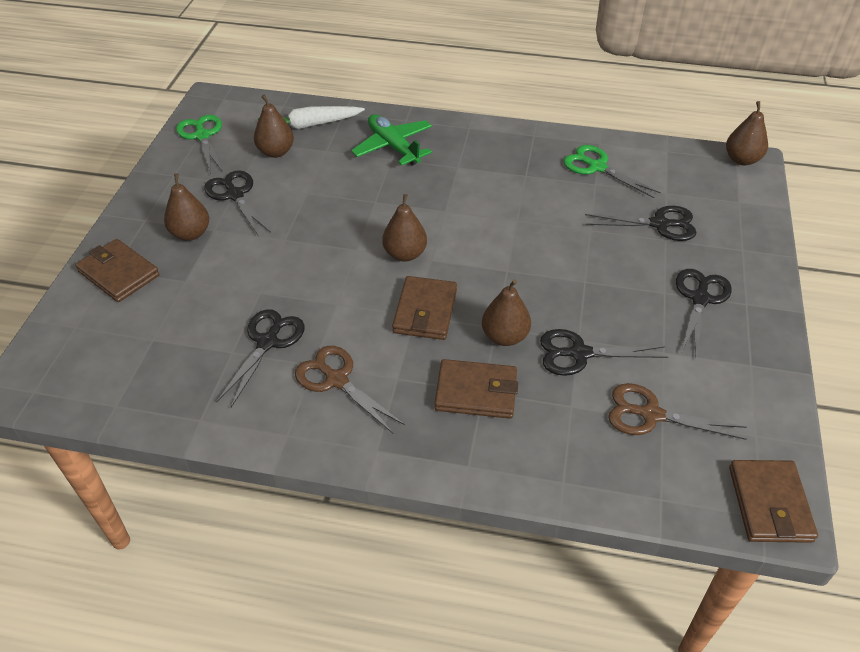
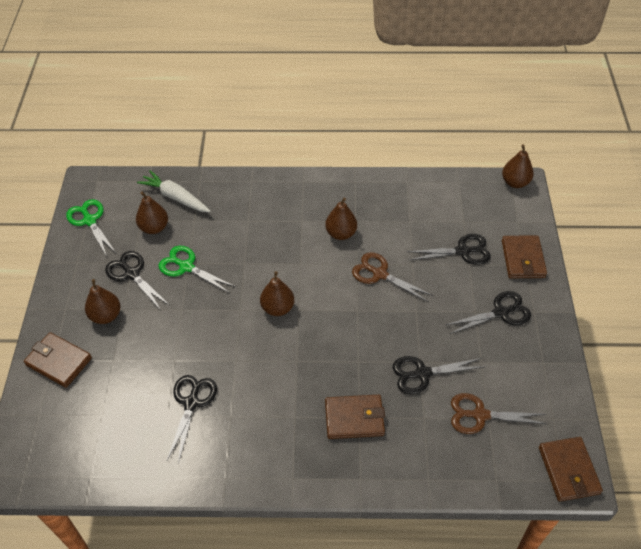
camera: 10 degrees left, 5 degrees up
white carrot [257,106,365,129] -> white carrot turned 60 degrees clockwise [137,170,211,212]
brown scissors [295,346,405,433] -> brown scissors moved to [352,252,434,302]
green plane [351,114,432,166] -> none
brown wallet [392,276,457,340] -> brown wallet moved to [502,235,547,278]
brown pear [482,279,531,346] -> brown pear moved to [325,198,357,240]
green scissors [564,145,661,198] -> green scissors moved to [158,246,236,293]
black scissors [676,269,732,356] -> black scissors turned 60 degrees clockwise [446,291,531,334]

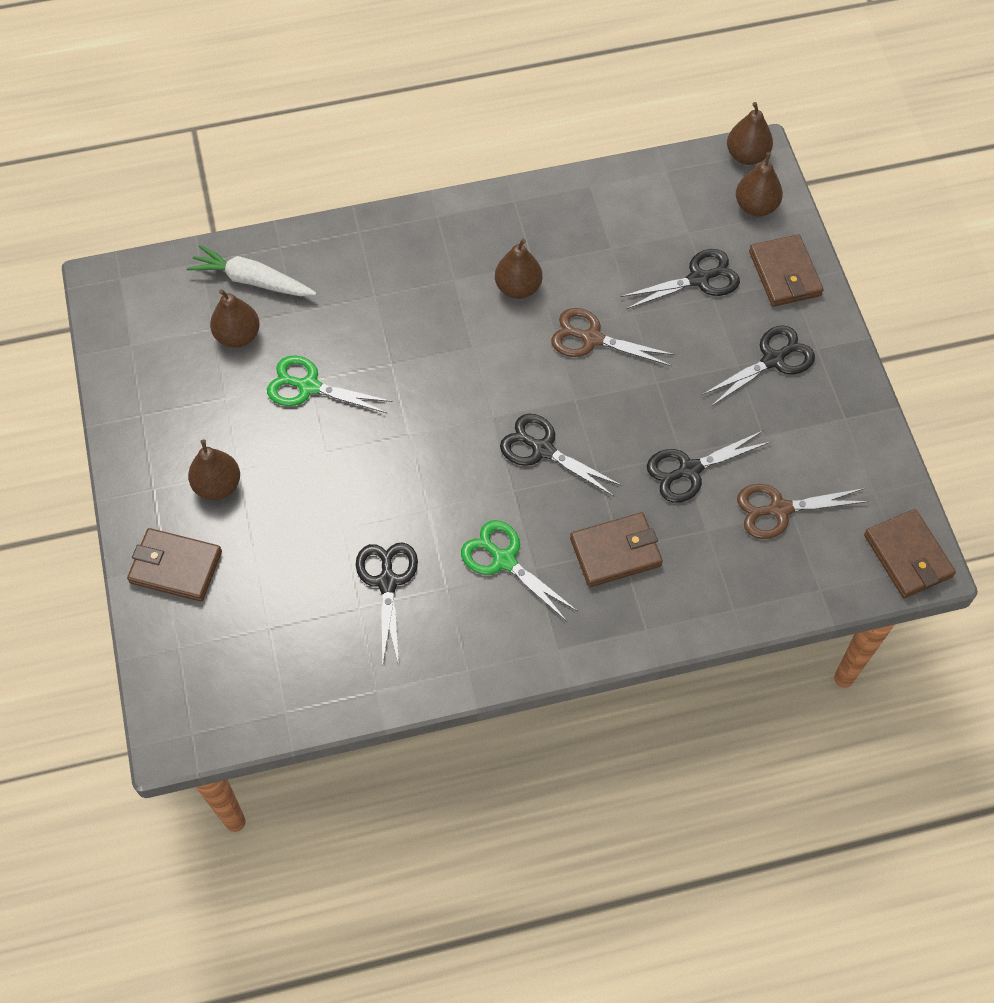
camera: 15 degrees left, 10 degrees up
green scissors [66,199,116,257] -> green scissors moved to [461,520,577,621]
black scissors [105,251,169,310] -> black scissors moved to [500,414,622,496]
brown pear [260,271,294,316] -> brown pear moved to [736,152,783,216]

